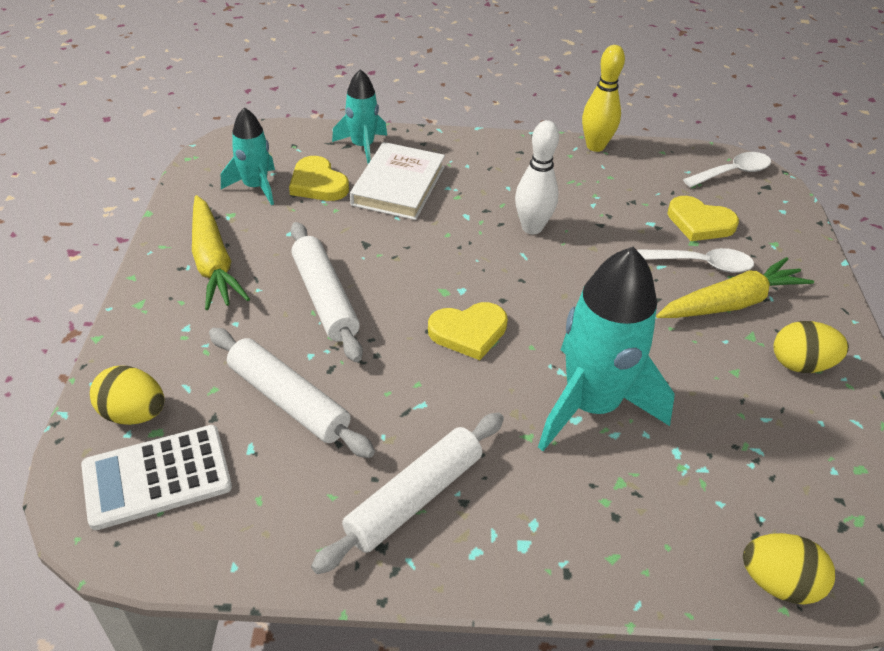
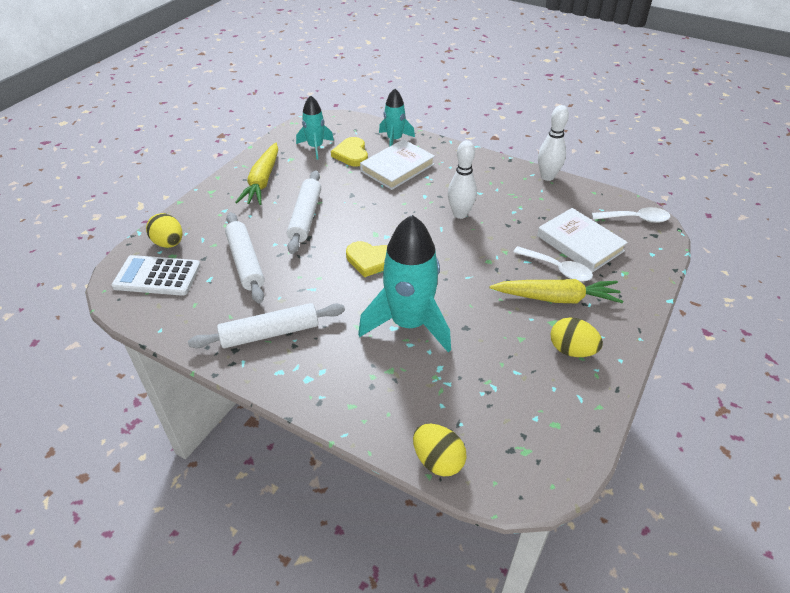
camera: 30 degrees right, 0 degrees up
yellow bowling pin [582,45,625,152] -> white bowling pin [538,105,569,181]
yellow heart [667,196,739,241] -> white book [537,208,628,273]

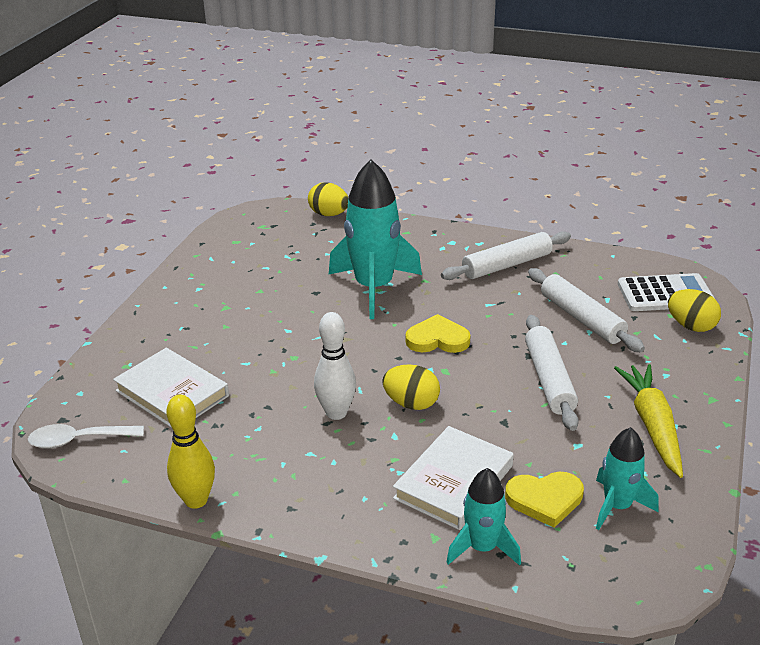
camera: 170 degrees right, 10 degrees down
yellow heart [331,137,368,166] -> yellow heart turned 105 degrees clockwise [505,472,584,528]
yellow carrot [490,279,623,303] -> none
white spoon [513,246,593,282] -> none
white bowling pin [538,105,569,181] -> yellow bowling pin [166,395,215,509]
yellow egg [550,317,603,357] -> yellow egg moved to [382,364,440,410]

